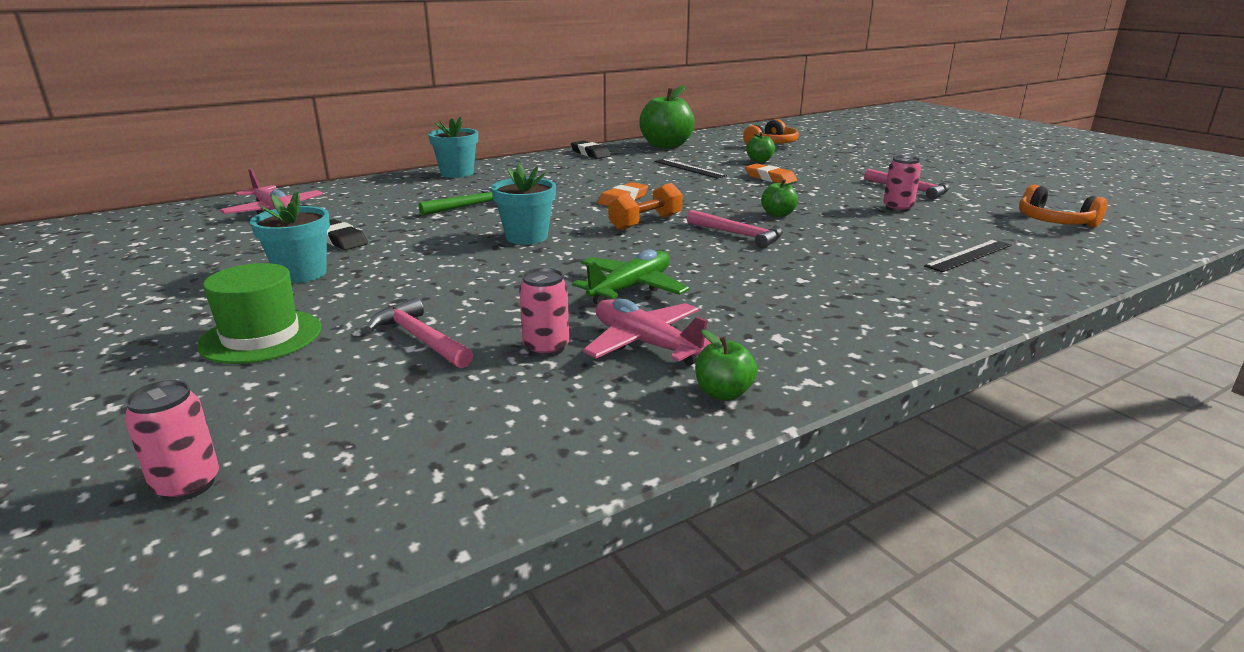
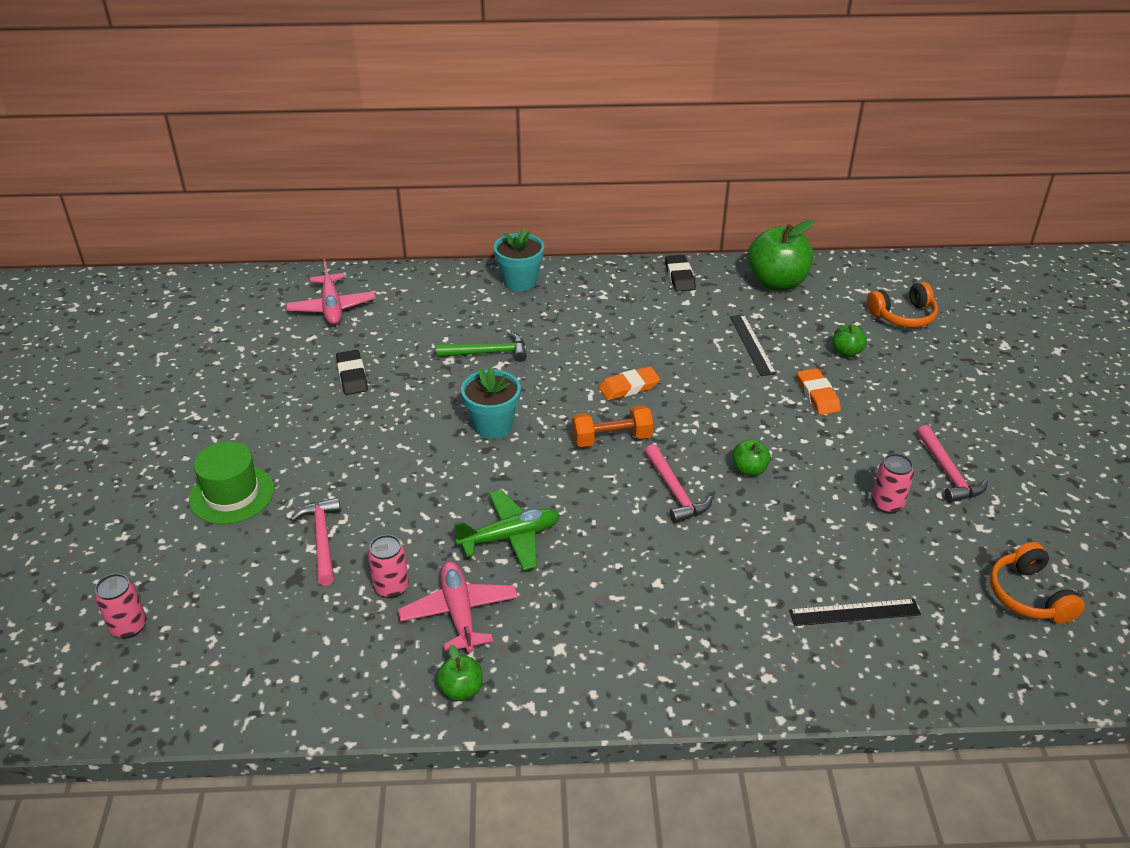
camera: 30 degrees right, 15 degrees up
turquoise flower pot [250,192,330,283] -> none

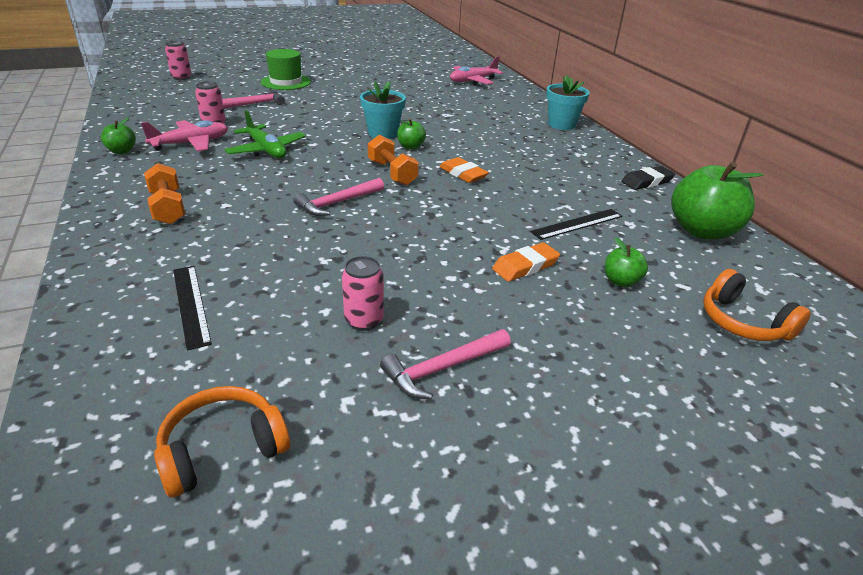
camera: 70 degrees right, 5 degrees down
black eraser [336,350,368,395] -> none
green hammer [436,332,527,362] -> none
green apple [732,439,771,476] -> green apple moved to [397,119,426,150]
none -> orange dumbbell [144,163,185,224]

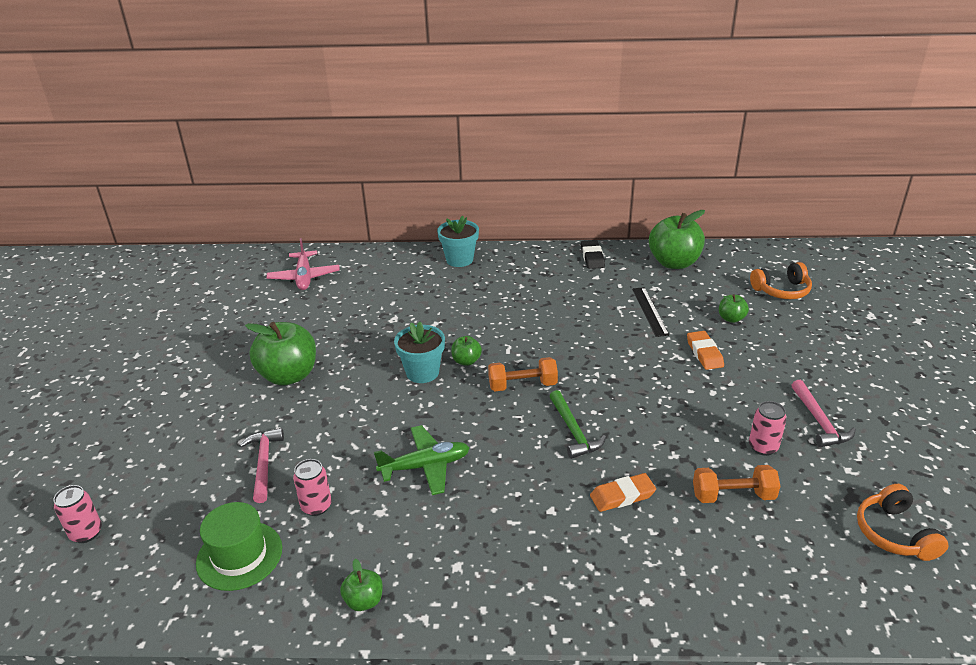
camera: 65 degrees left, 0 degrees up
pink plane [141,120,228,152] -> none
orange dumbbell [144,163,185,224] -> orange dumbbell moved to [693,465,780,503]
black ruler [173,266,212,351] -> none
green hat [261,49,311,90] -> green hat moved to [196,502,282,591]
pink hammer [293,178,384,216] -> green hammer [549,390,606,459]
orange eraser [440,157,489,183] -> orange eraser moved to [590,473,656,512]
none -> green apple [245,322,316,385]

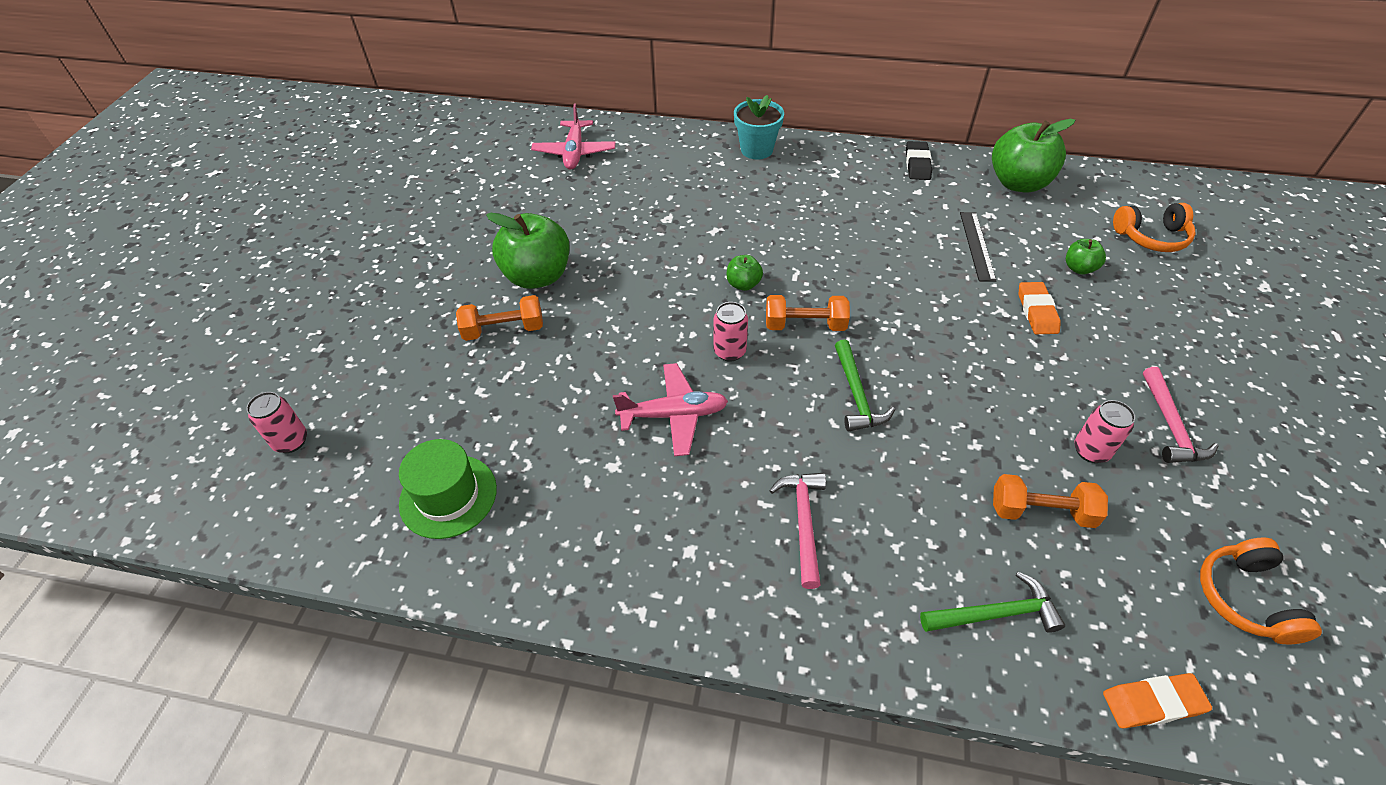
camera: 10 degrees right, 15 degrees up
pink hammer [239,428,284,503] -> pink hammer moved to [769,473,826,589]
pink can [293,459,332,516] -> pink can moved to [713,302,748,362]
green apple [340,559,383,611] -> none
green plane [374,425,470,495] -> pink plane [613,363,728,456]
turquoise flower pot [394,322,445,383] -> none
orange eraser [590,473,656,512] -> orange eraser moved to [1103,673,1212,728]
none -> orange dumbbell [456,295,543,341]
none -> green hammer [920,572,1065,633]

